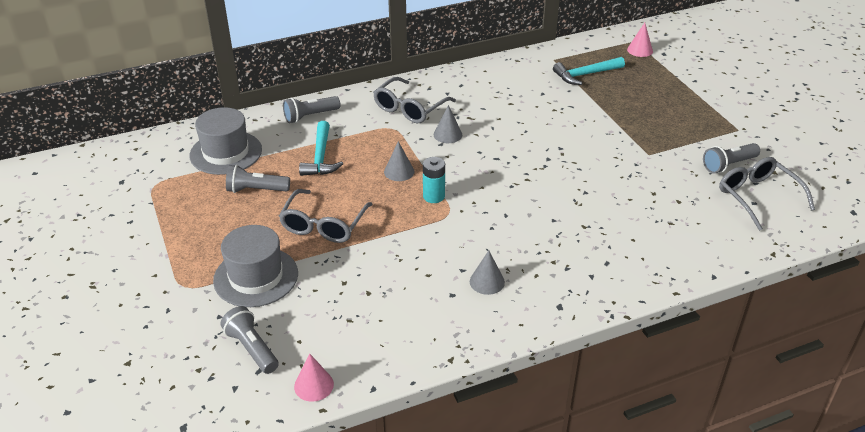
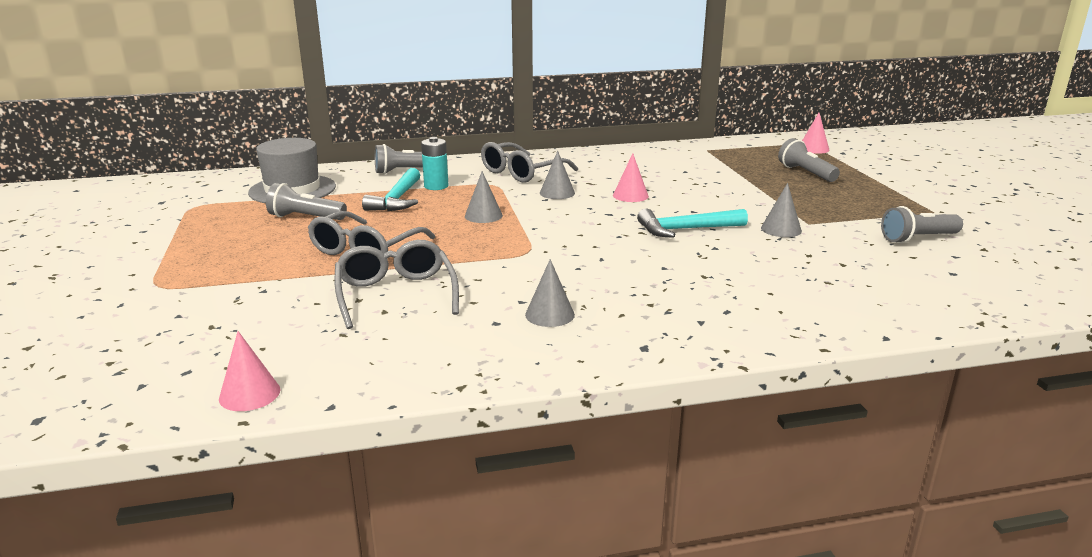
camera: 10 degrees right, 15 degrees down
grey hat [213,225,298,307] -> none
grey flashlight [221,306,279,374] -> grey flashlight moved to [778,138,840,182]
turquoise battery [423,157,445,203] -> turquoise battery moved to [421,137,448,190]
turquoise hammer [553,57,625,85] -> turquoise hammer moved to [637,209,748,238]
grey glasses [719,157,815,231] -> grey glasses moved to [335,240,459,329]
none -> pink cone [613,153,649,202]
none -> grey cone [761,183,802,237]

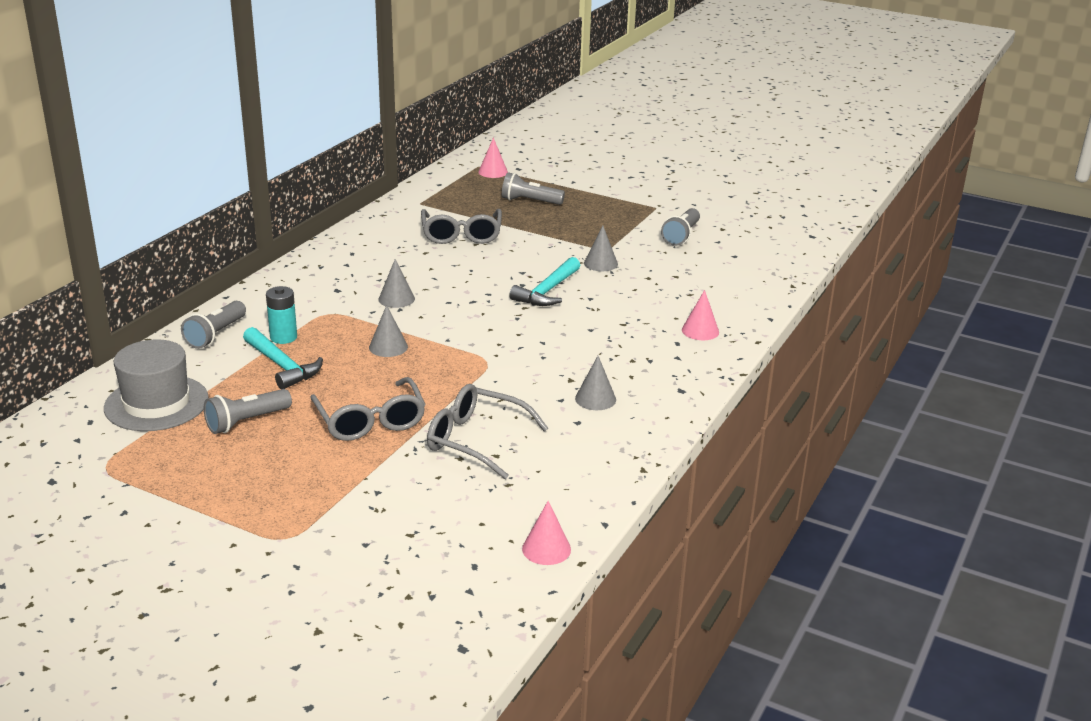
camera: 50 degrees left, 5 degrees up
grey glasses [481,142,578,183] -> grey glasses moved to [421,209,502,244]
pink cone [613,153,649,202] -> pink cone moved to [682,290,719,340]

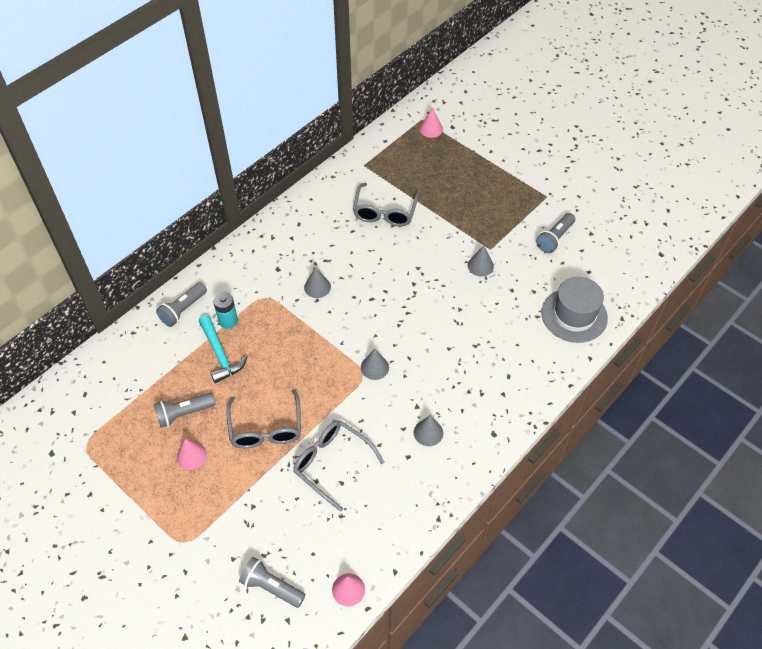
camera: 15 degrees right, 25 degrees up
grey hat [104,339,209,431] -> grey hat moved to [541,277,608,343]
grey cone [369,305,408,357] -> grey cone moved to [361,349,389,380]
grey flashlight [502,172,565,205] -> grey flashlight moved to [239,557,305,608]
turquoise hammer [510,257,580,306] -> none
pink cone [682,290,719,340] -> pink cone moved to [177,439,207,470]

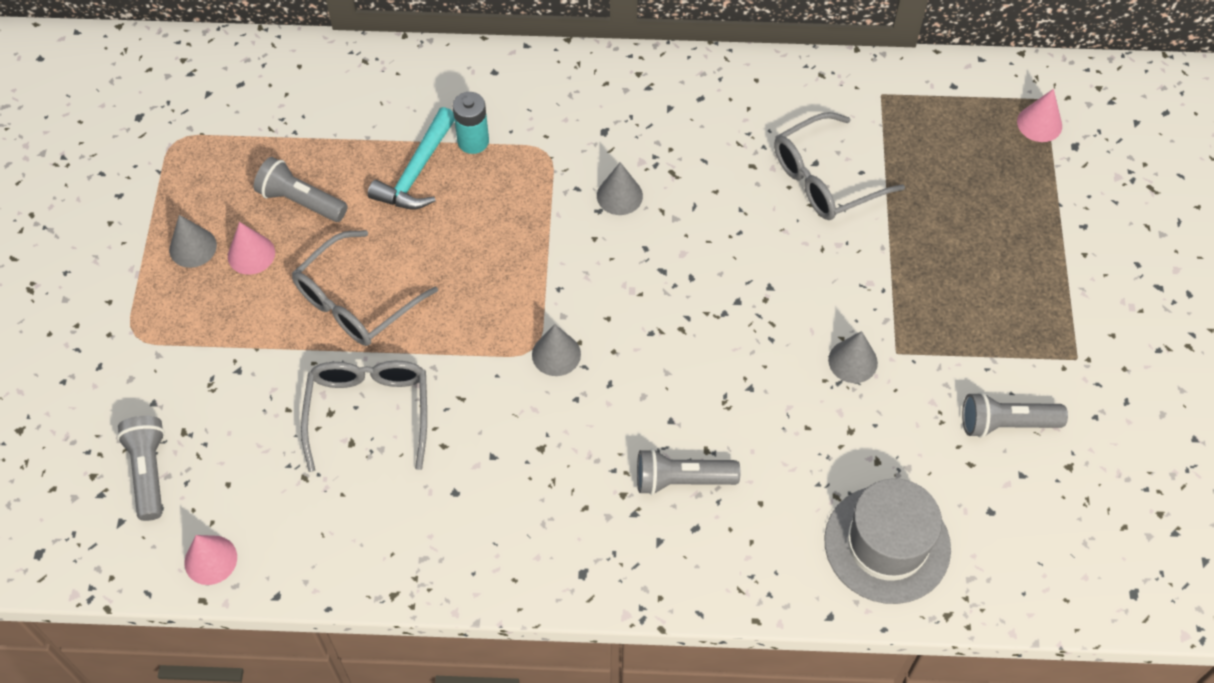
camera: 50 degrees right, 5 degrees up
grey flashlight [156,283,207,327] -> grey flashlight moved to [637,448,740,495]
grey cone [414,415,443,446] -> grey cone moved to [169,215,217,268]

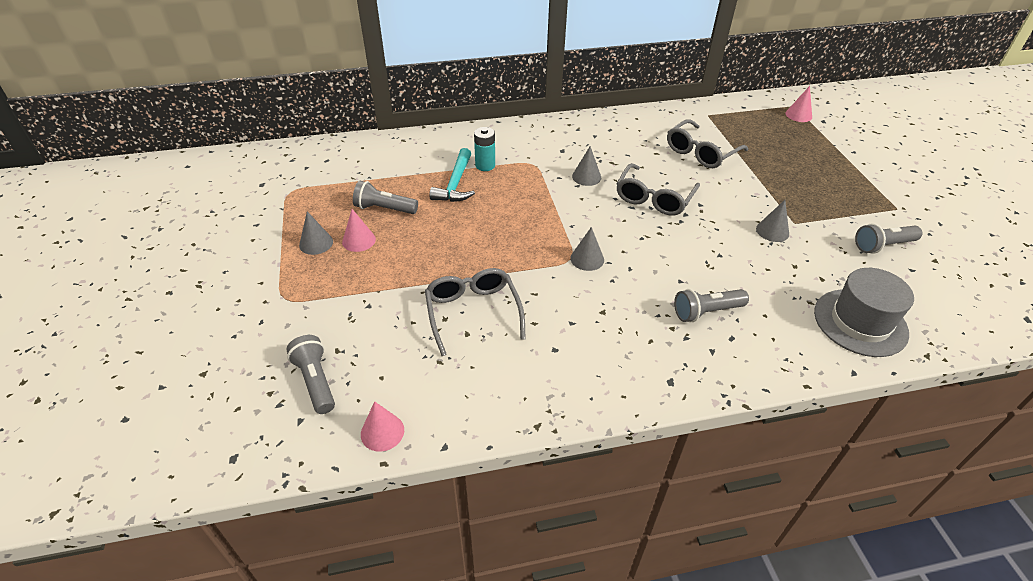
camera: 15 degrees left, 15 degrees down
grey glasses [292,230,438,346] -> grey glasses moved to [616,163,700,216]

